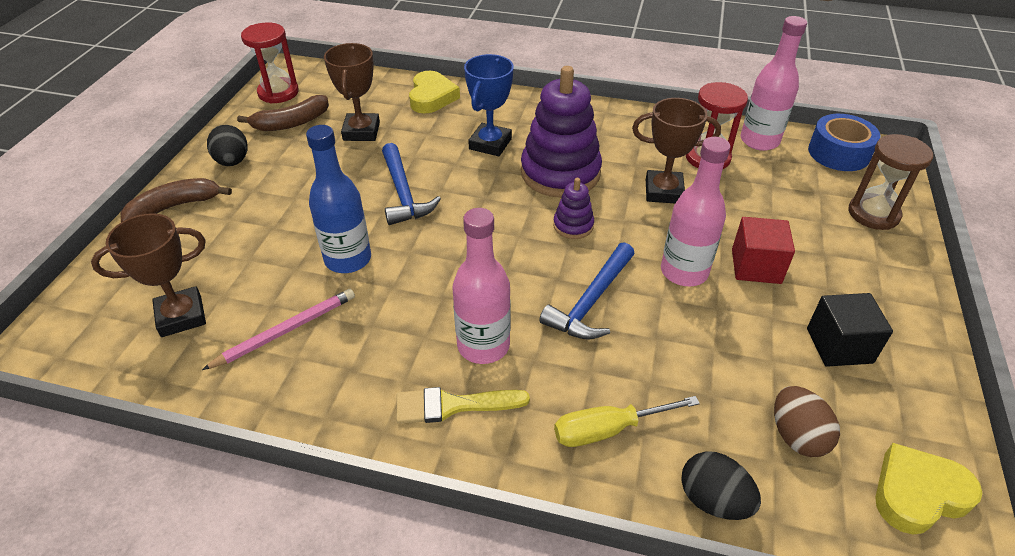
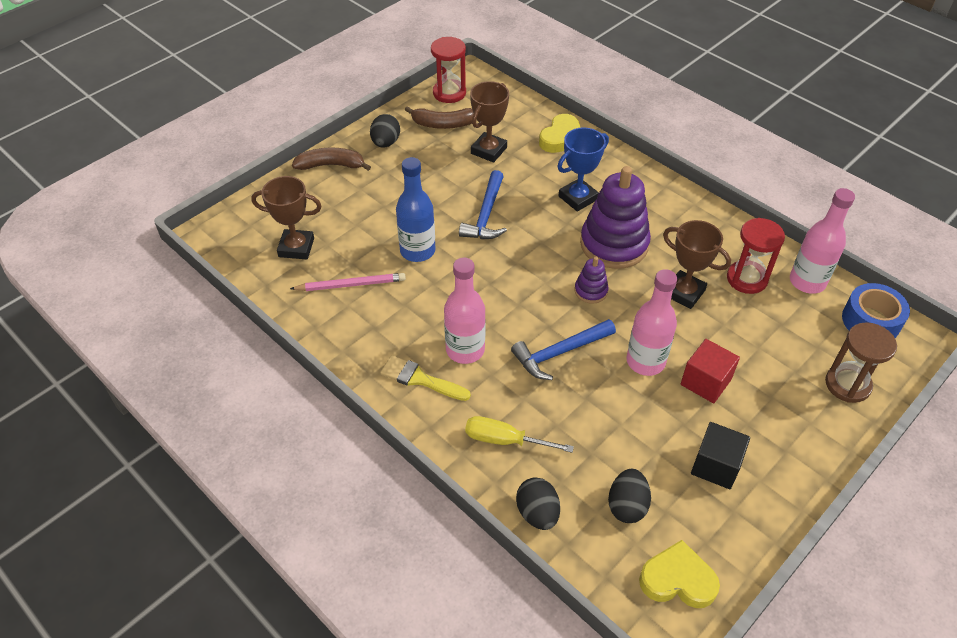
camera: 30 degrees right, 5 degrees up
brown egg [774,386,840,457] -> black egg [608,469,651,523]

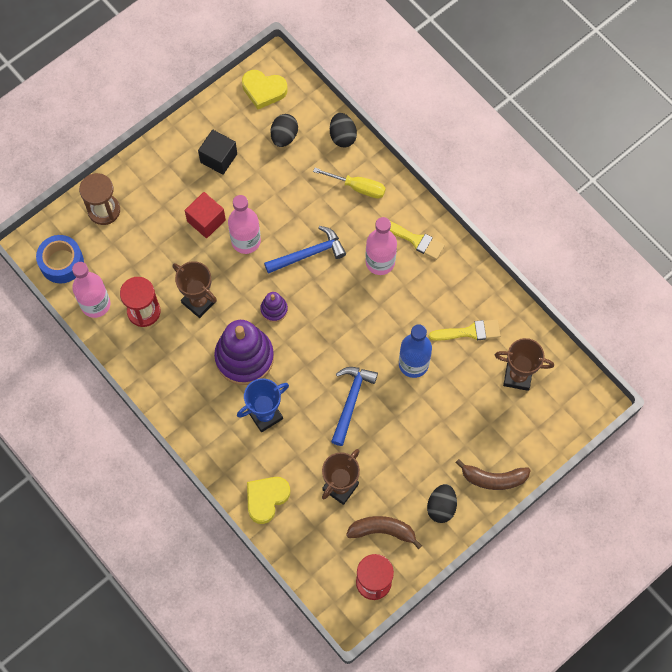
camera: 175 degrees left, 20 degrees up
pink pencil [290,273,406,291] -> yellow brush [429,320,500,341]

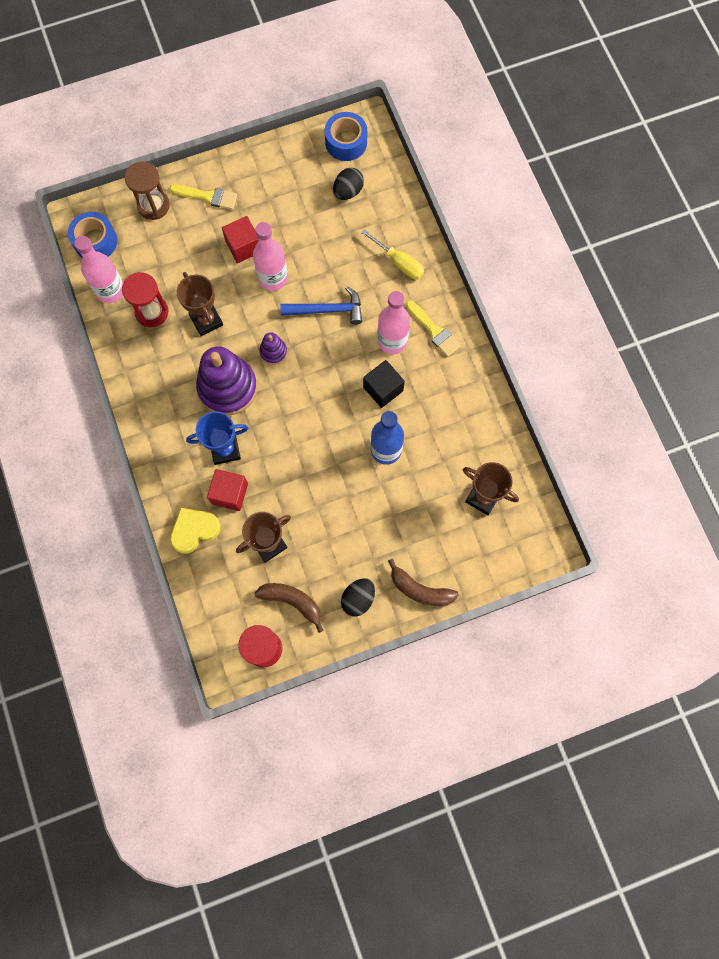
camera: 20 degrees right, 5 degrees up
black cube [198,130,237,175] -> black cube moved to [363,360,405,408]
yellow heart [242,70,288,109] -> blue tape [325,112,367,161]
black egg [330,113,357,147] -> none
blue hammer [331,367,378,446] -> none
yellow brush [429,320,500,341] -> yellow brush moved to [170,184,237,210]
none -> red cube [207,469,248,511]

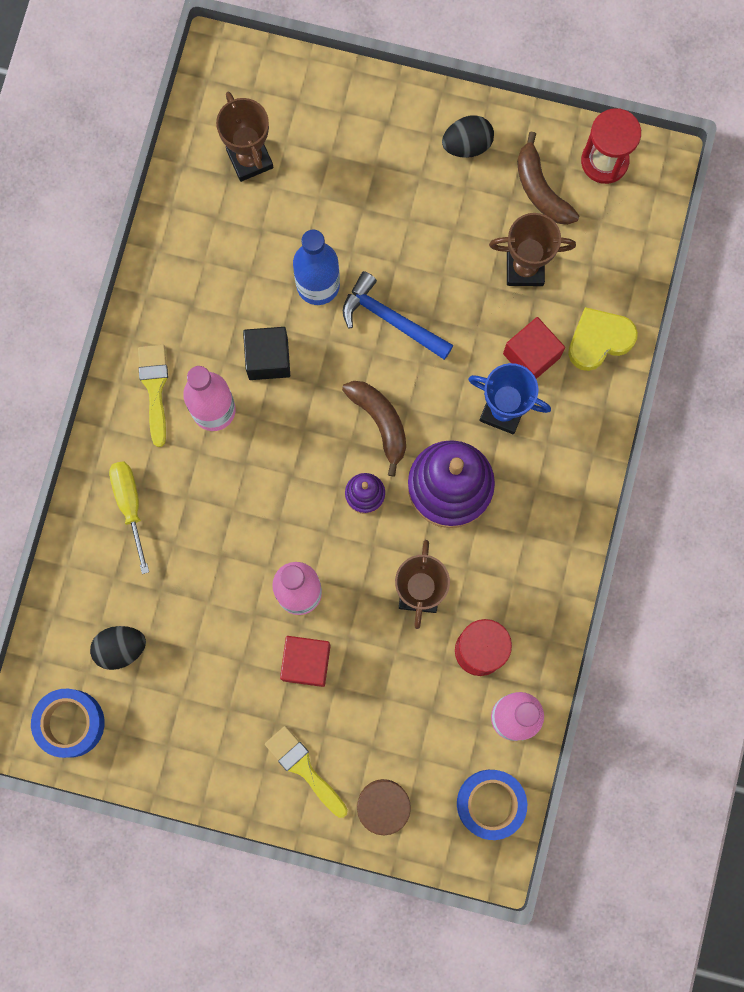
camera: 145 degrees left, 5 degrees up
yellow heart [170,508,221,554] -> yellow heart turned 150 degrees clockwise [568,307,638,371]
blue hammer [280,286,362,324] -> blue hammer moved to [343,271,453,360]
brown banana [388,559,459,606] -> brown banana moved to [342,381,406,477]

